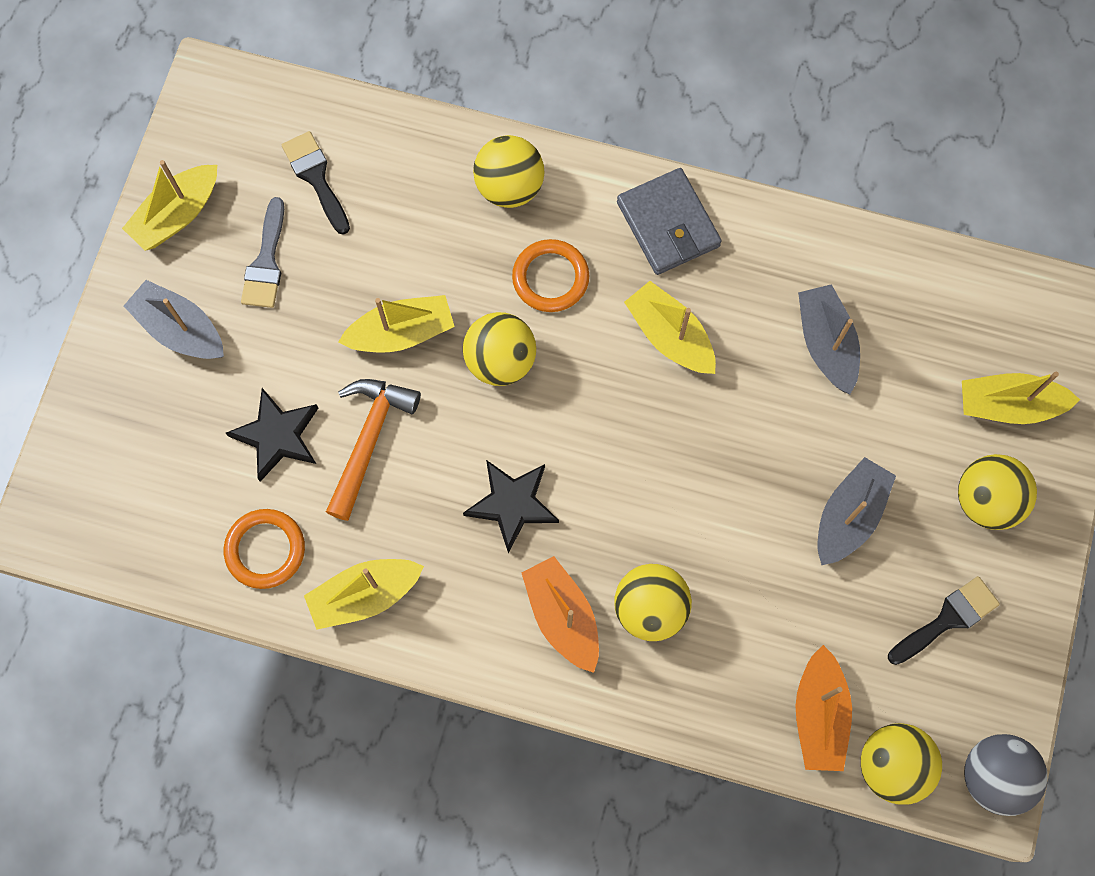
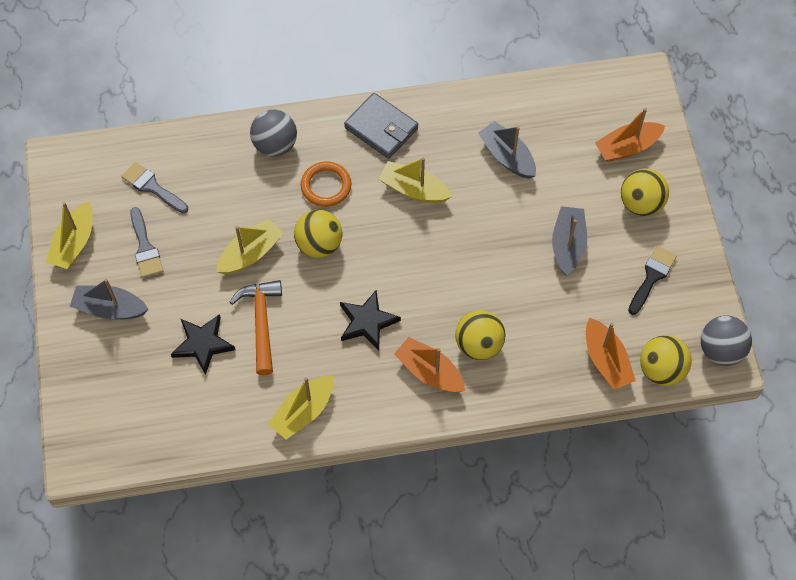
camera: 25 degrees left, 10 degrees down
orange ring [224,509,305,589] -> none
black brush [282,131,350,235] -> grey brush [121,162,188,213]
yellow ball [473,135,545,208] -> grey ball [250,110,297,157]
yellow boat [962,372,1080,424] -> orange boat [595,108,665,162]

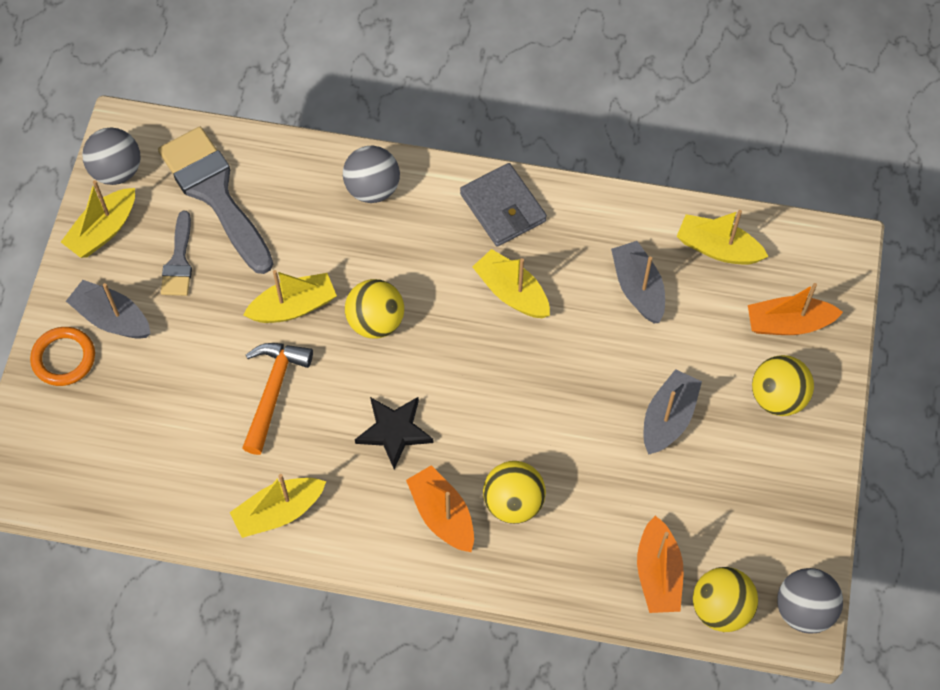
camera: 20 degrees right, 0 degrees up
grey brush [121,162,188,213] -> grey brush [158,127,273,274], size x1.91
black star [171,314,236,375] -> none
orange ring [301,161,351,207] -> orange ring moved to [30,327,95,386]
black brush [628,246,677,315] -> none
none -> grey ball [82,128,141,185]
none -> yellow boat [676,210,769,265]

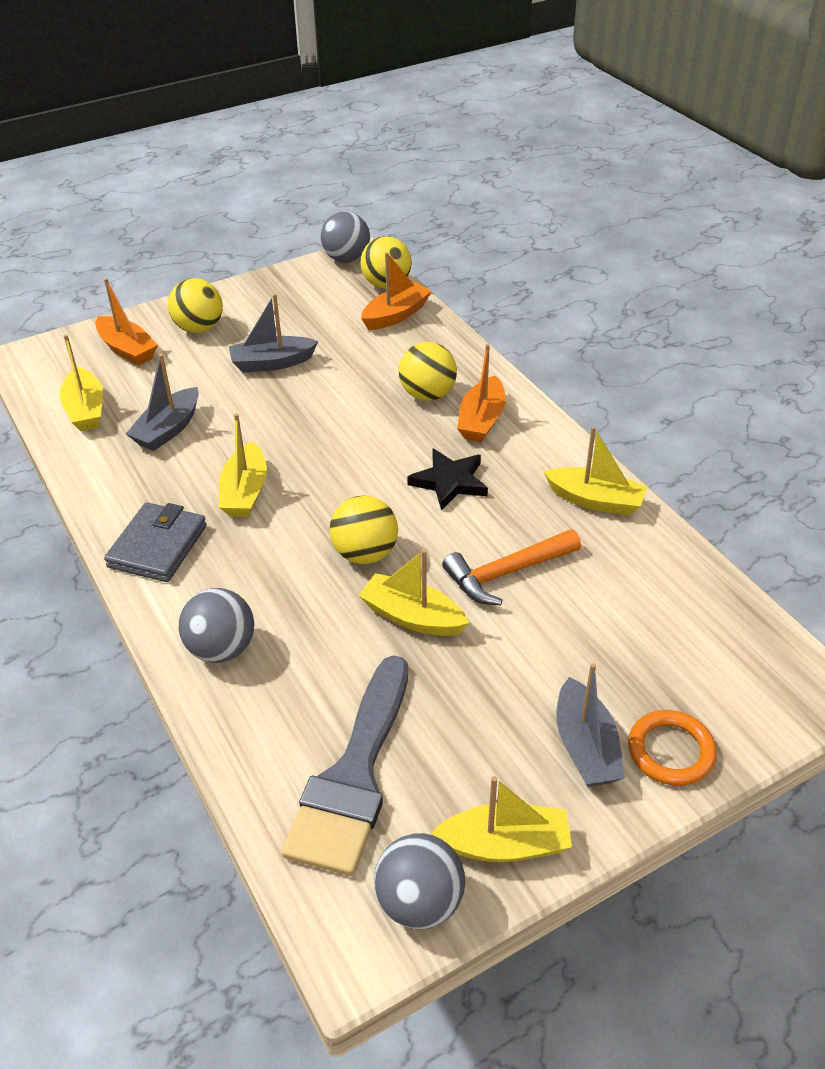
camera: 130 degrees left, 20 degrees down
grey brush [161,211,192,296] -> none

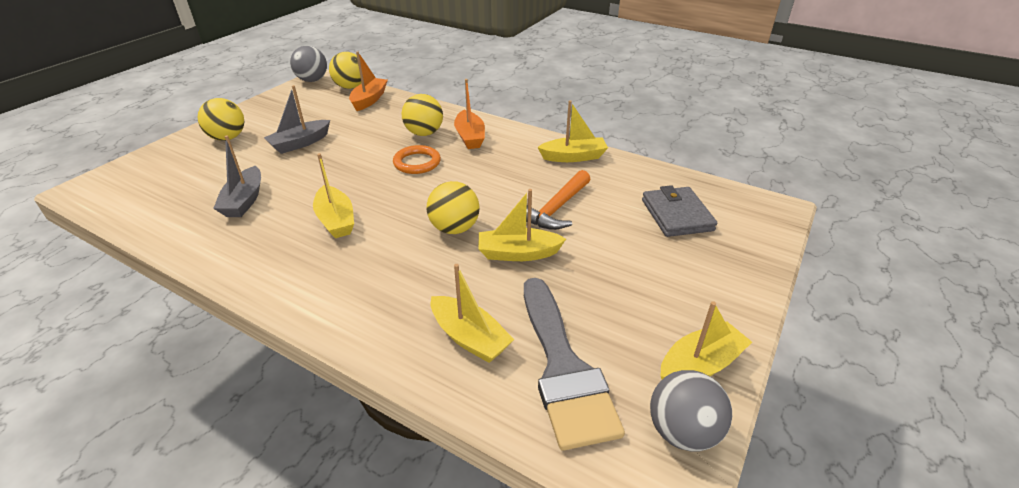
camera: 30 degrees left, 5 degrees down
yellow boat [60,334,103,431] -> yellow boat moved to [431,264,514,363]
orange boat [95,278,158,366] -> none
grey wallet [104,502,207,582] -> grey wallet moved to [642,185,717,237]
grey ball [179,588,254,663] -> none
black star [407,449,488,510] -> none
grey boat [557,663,625,787] -> none
orange ring [628,710,717,786] -> orange ring moved to [393,145,441,174]

